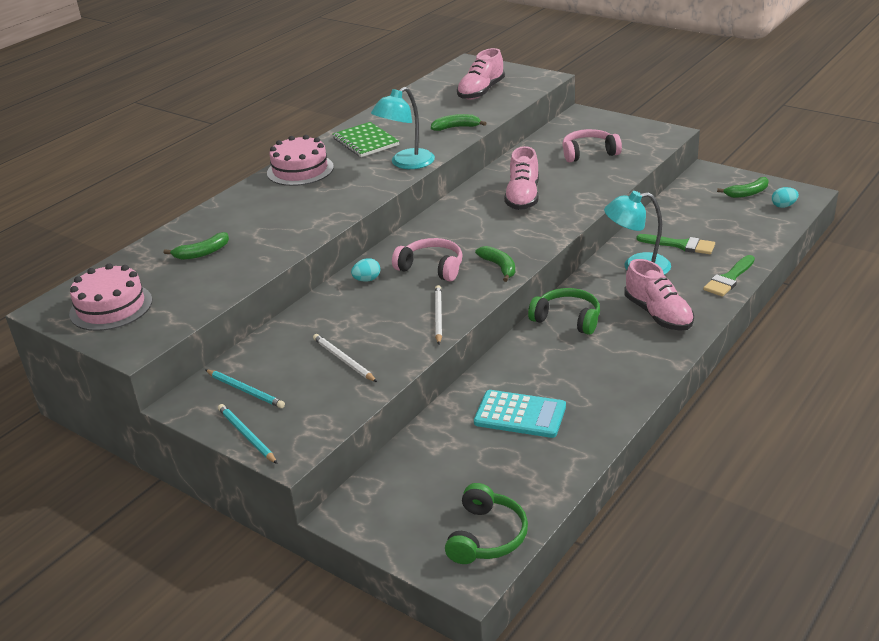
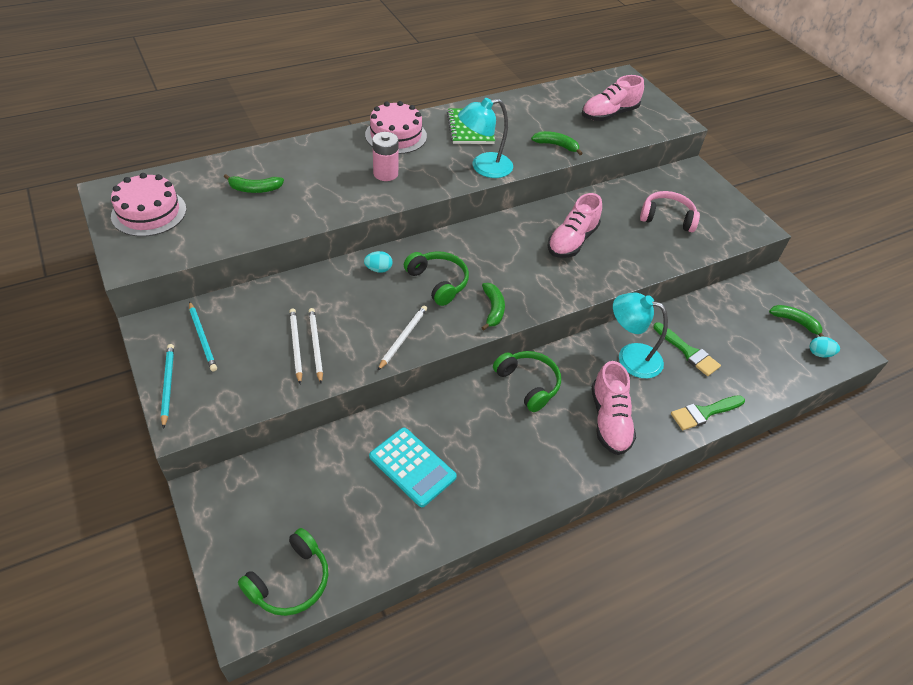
camera: 20 degrees right, 15 degrees up
pink headphones [392,238,463,281] -> green headphones [404,251,469,306]
green banana [717,177,768,198] -> green banana turned 150 degrees counterclockwise [769,305,824,337]
none -> white pencil [309,308,323,383]
none -> pink battery [372,132,399,181]

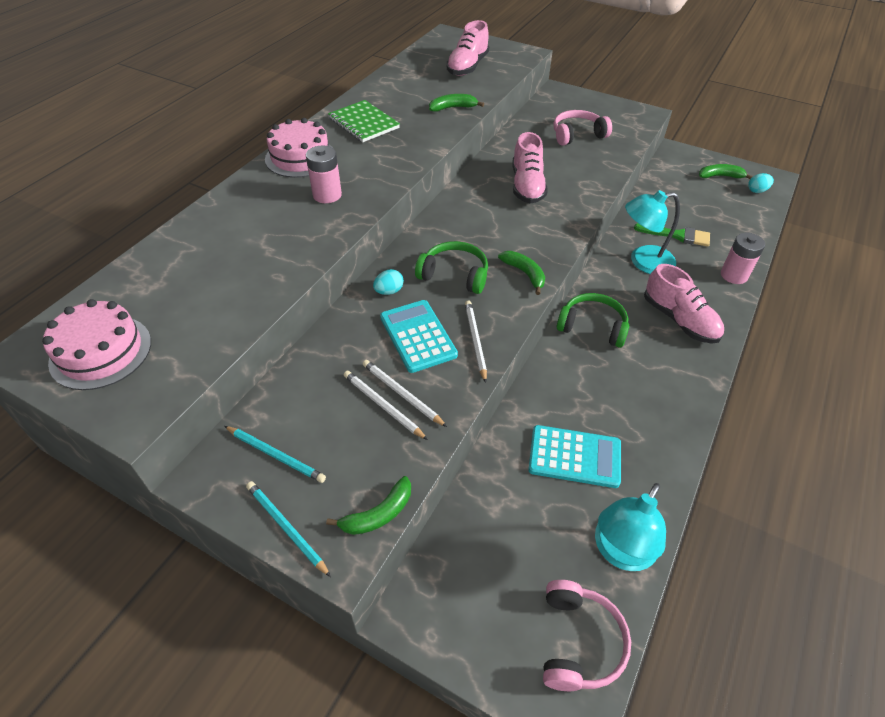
camera: 30 degrees left, 0 degrees up
green banana [224,174,284,193] -> green banana moved to [326,476,411,535]
green headphones [238,528,329,616] -> pink headphones [543,580,631,691]
turquoise lamp [458,98,513,178] -> turquoise lamp moved to [595,483,666,571]
green brush [671,395,745,430] -> pink battery [721,233,765,284]
none -> turquoise calculator [380,300,458,373]

